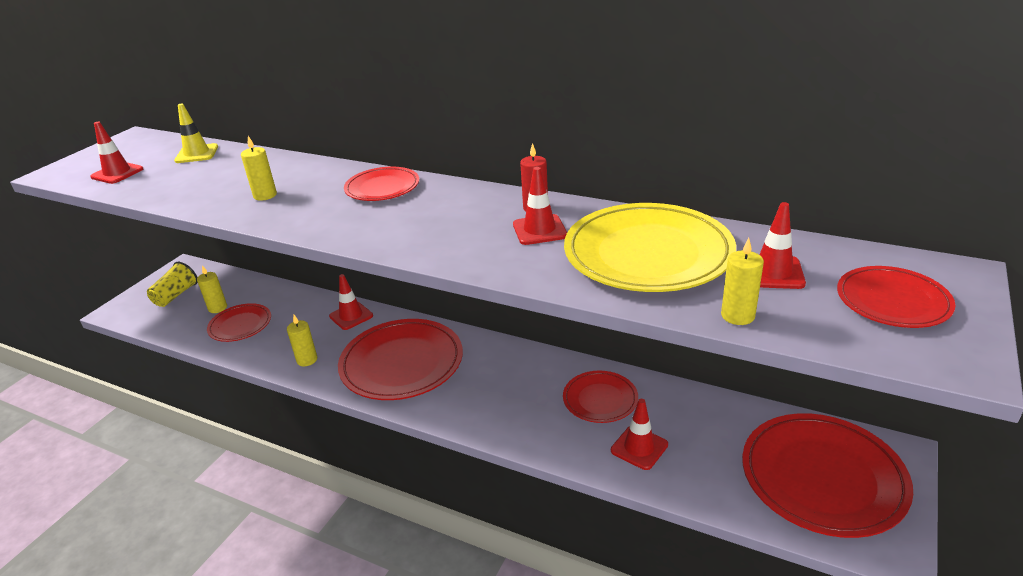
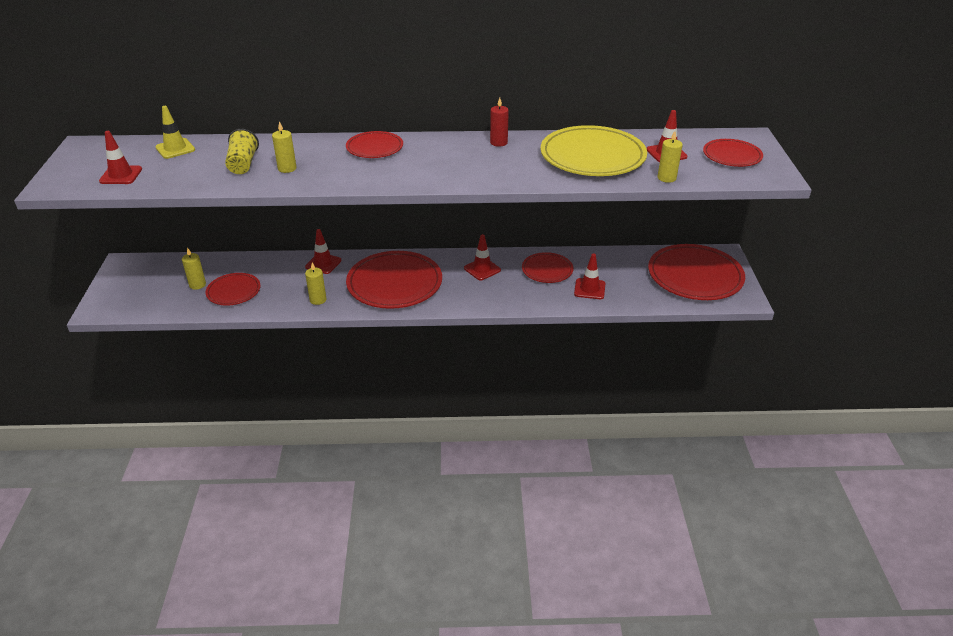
camera: 30 degrees left, 5 degrees up
yellow cup [147,262,198,307] -> yellow cup moved to [225,129,259,174]
red traffic cone [513,167,567,245] -> red traffic cone moved to [464,234,501,280]

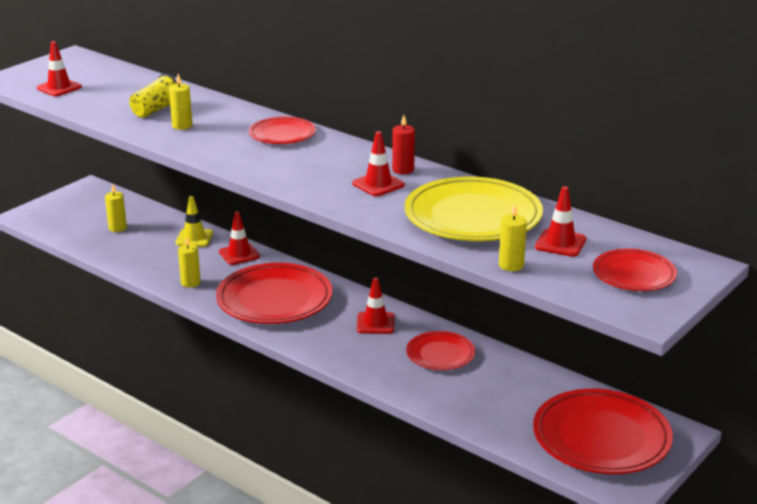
camera: 40 degrees right, 10 degrees down
yellow traffic cone [155,106,195,159] -> yellow traffic cone moved to [176,196,213,247]
red plate [205,273,261,305] -> none
red traffic cone [574,254,605,299] -> red traffic cone moved to [353,131,405,196]

